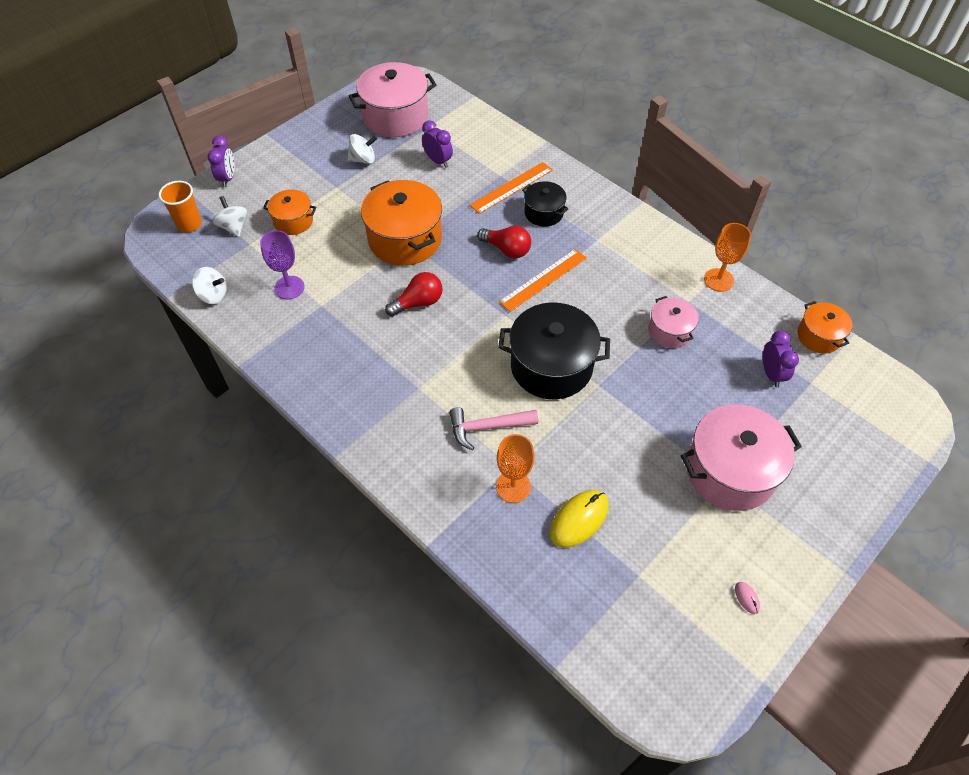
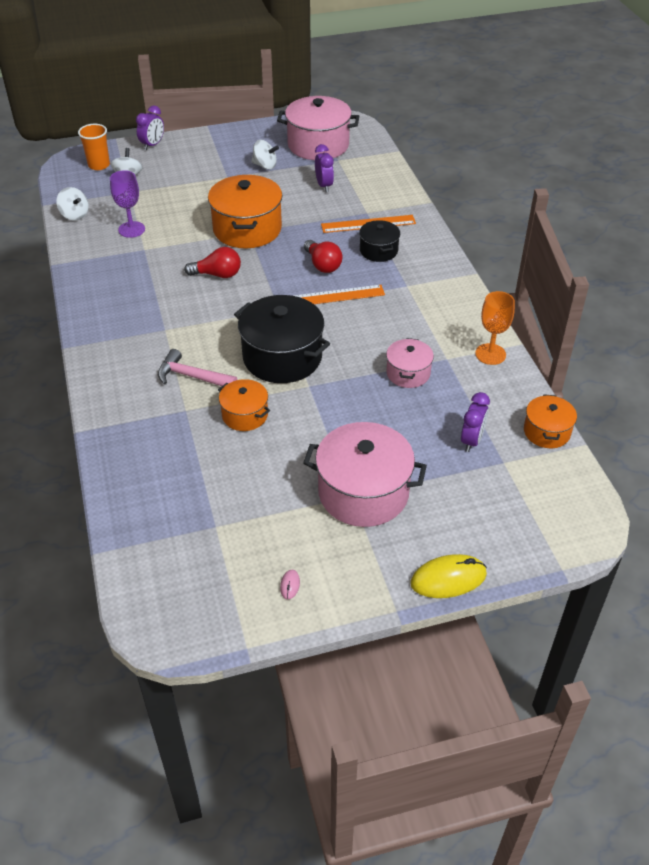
camera: 30 degrees right, 10 degrees down
orange pot [263,189,316,235] -> orange pot moved to [218,379,270,431]
orange goblet [496,434,534,503] -> none
yellow mouse [550,490,609,548] -> yellow mouse moved to [410,554,487,598]

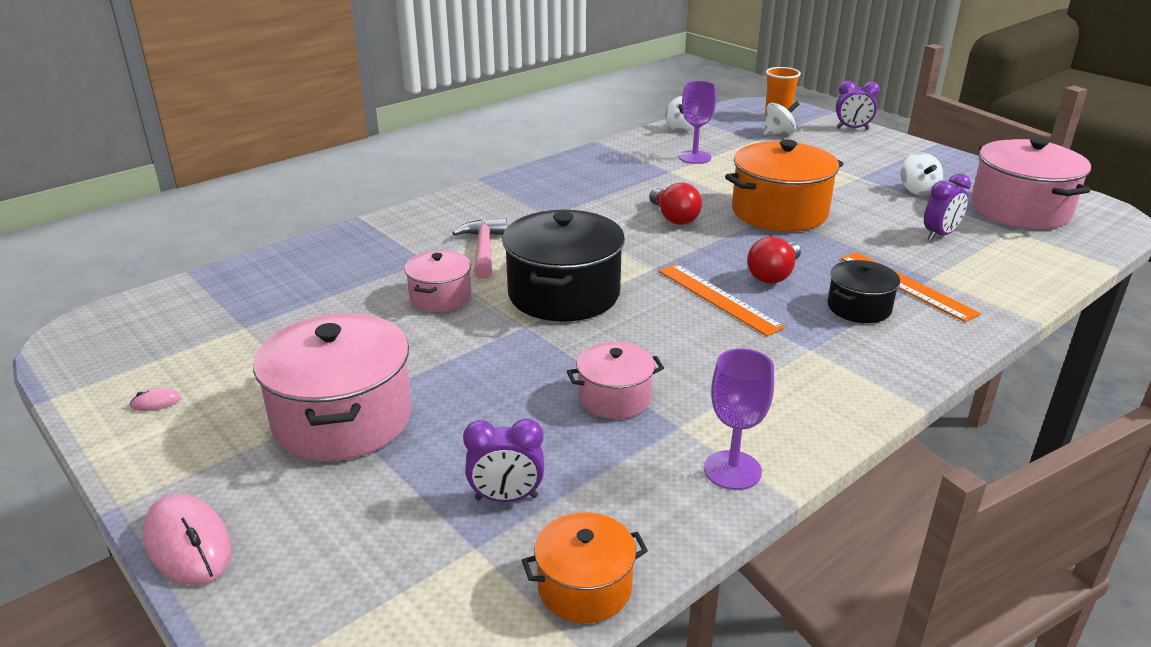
camera: 65 degrees right, 15 degrees down
orange pot [218,379,270,431] -> pink pot [404,250,471,312]
yellow mouse [410,554,487,598] -> pink mouse [143,494,232,585]
orange goblet [475,291,515,365] -> purple goblet [704,348,774,490]

